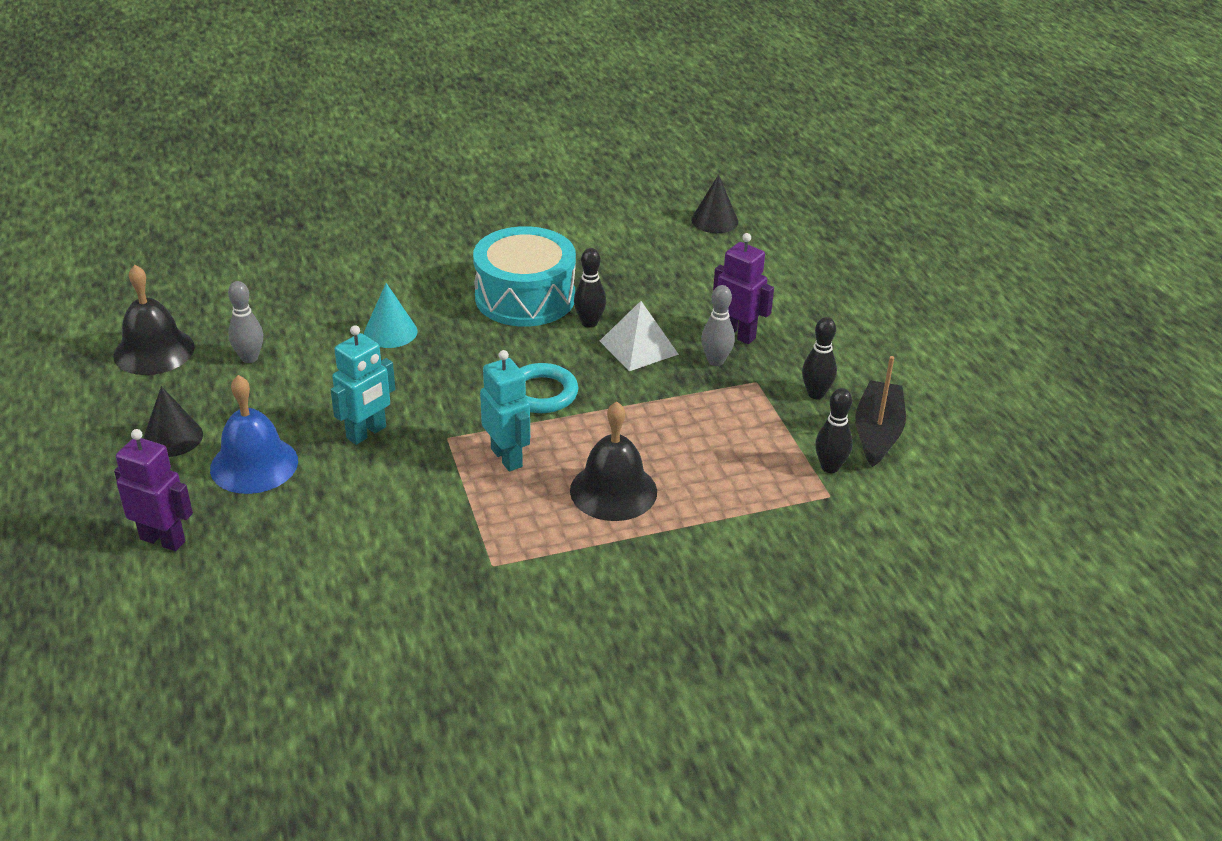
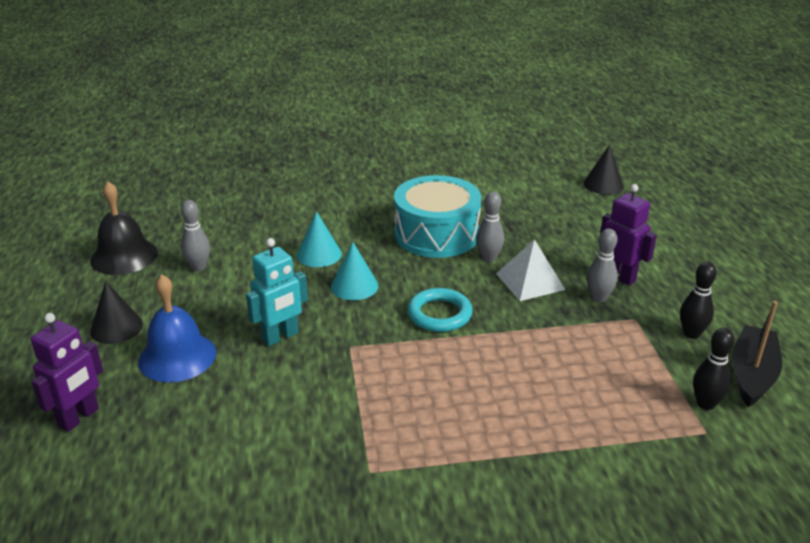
camera: 10 degrees right, 5 degrees down
purple robot [114,429,193,551] -> purple robot turned 90 degrees clockwise [31,313,103,432]
turquoise robot [480,350,530,471] -> none
black bell [570,402,657,521] -> none
black bowling pin [574,248,606,328] -> grey bowling pin [476,192,505,262]
none -> turquoise cone [331,242,378,300]

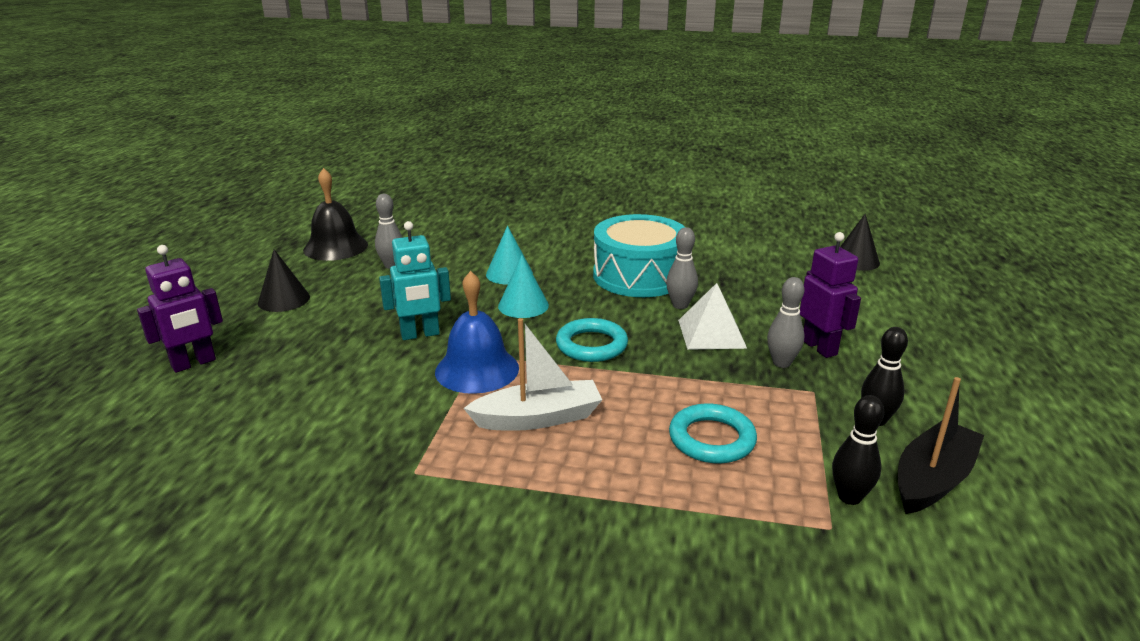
camera: 20 degrees right, 5 degrees down
blue bell [138,274,216,382] -> blue bell moved to [435,271,519,394]
none -> white boat [463,318,602,431]
none -> turquoise ring [669,403,757,464]

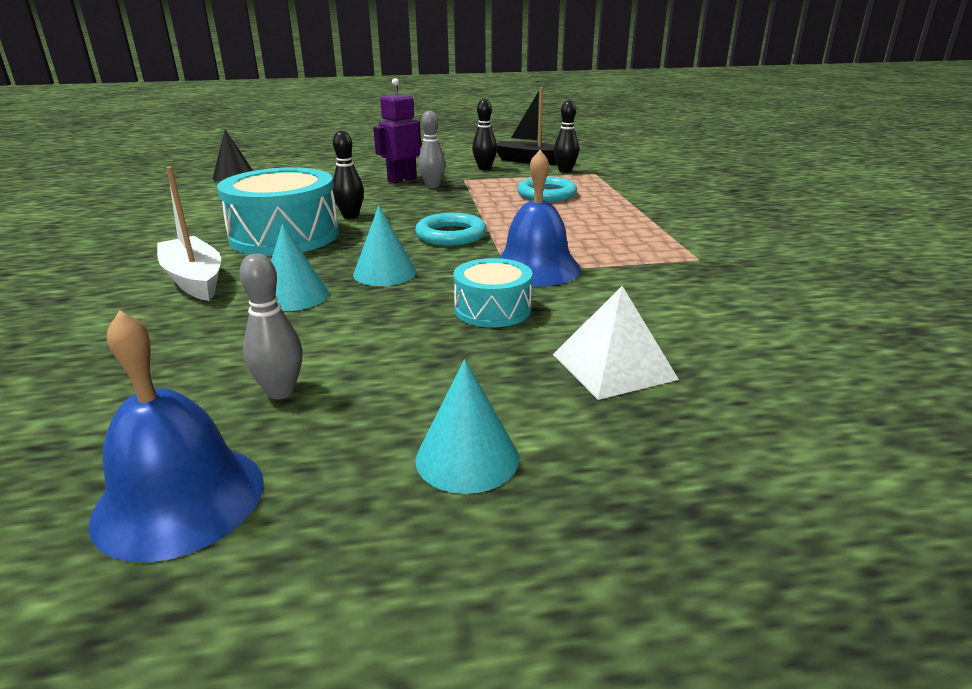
camera: 110 degrees left, 0 degrees up
purple robot [137,245,223,373] -> none
black cone [258,250,310,312] -> turquoise cone [416,359,519,494]
black bell [303,168,368,261] -> blue bell [88,310,264,562]
turquoise robot [379,221,451,340] -> turquoise drum [453,258,532,328]
white boat [463,318,602,431] -> white boat moved to [157,166,221,301]
grey bowling pin [666,227,698,309] -> black bowling pin [333,131,364,219]
white pyramid [678,283,747,350] -> white pyramid moved to [553,286,679,400]

